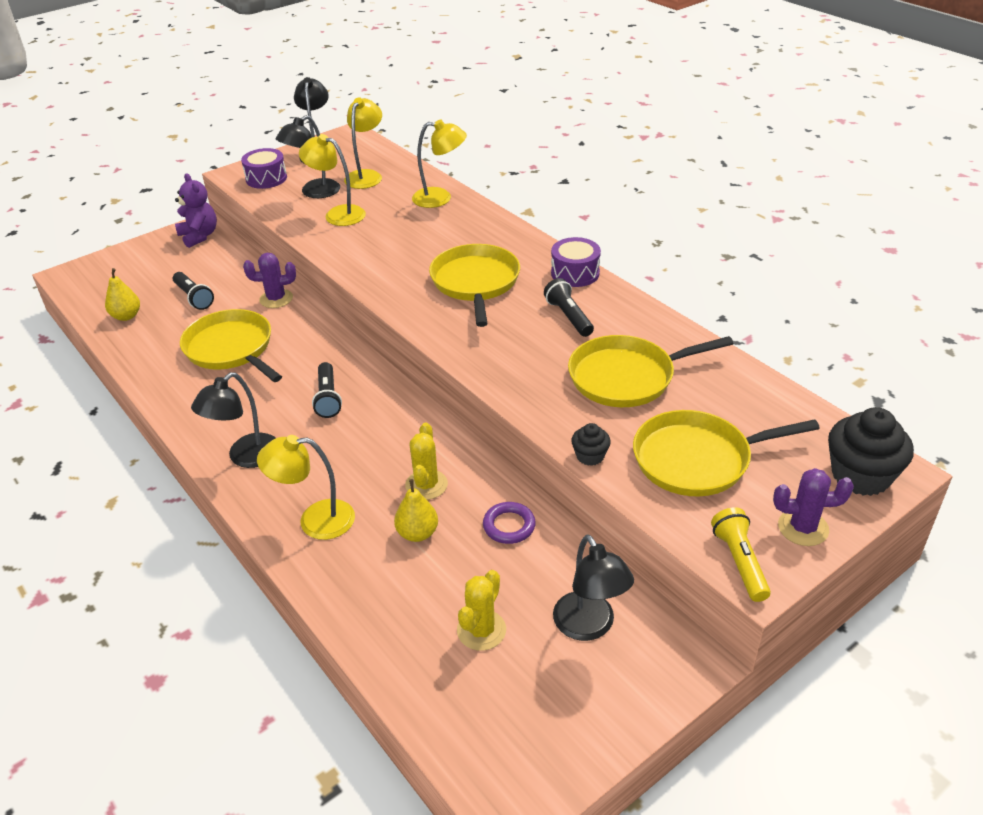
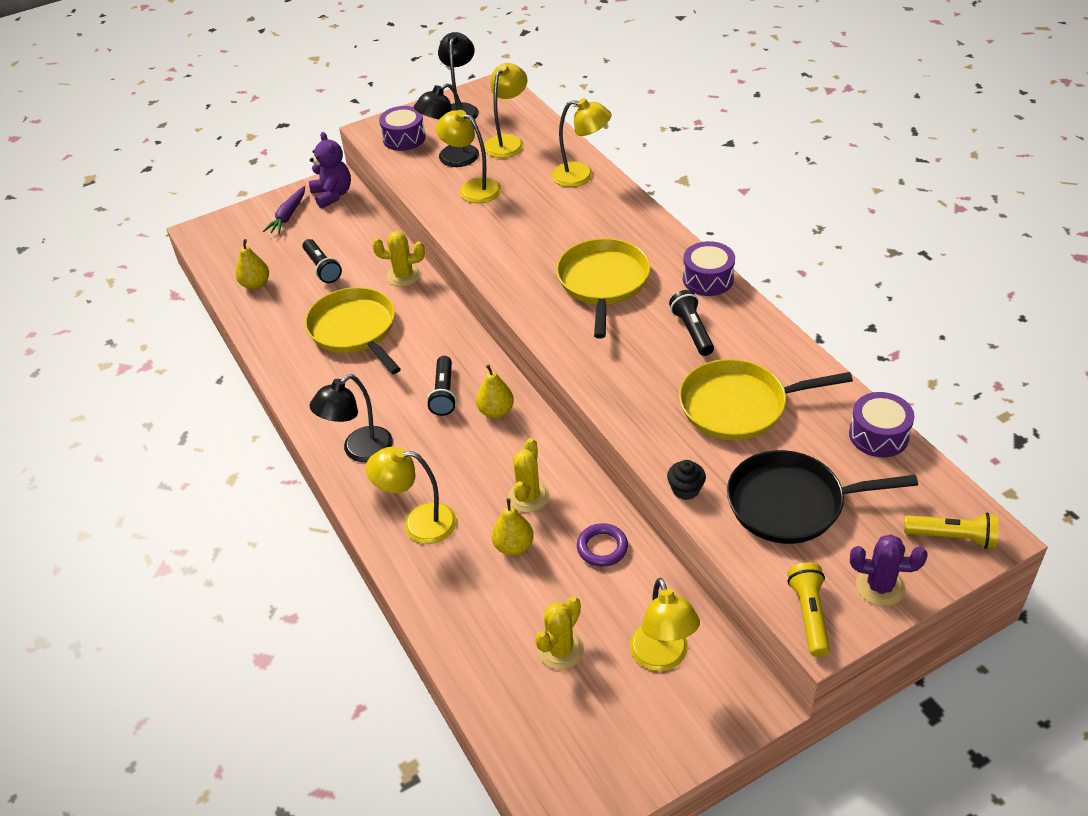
camera: 10 degrees right, 5 degrees up
purple cactus [243,253,296,308] -> yellow cactus [372,231,425,287]
black lamp [553,535,634,641] -> yellow lamp [630,578,700,671]
yellow pan [633,410,820,496] -> black pan [727,450,918,544]
black cupcake [828,407,914,496] -> yellow flashlight [904,513,999,549]
none -> purple carrot [263,186,305,234]
none -> yellow pear [476,364,514,418]
none -> purple drum [849,392,914,457]

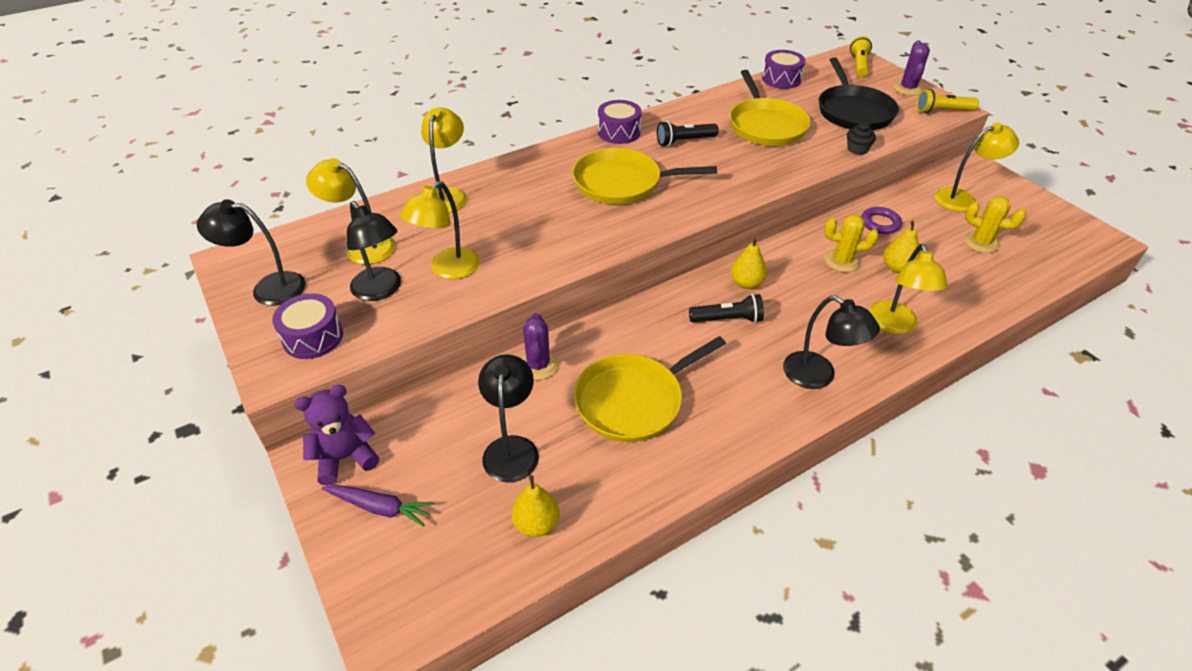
camera: 95 degrees left, 0 degrees up
black flashlight [303,239,342,283] -> black lamp [478,354,539,483]
yellow cactus [372,231,425,287] -> purple cactus [521,313,559,380]

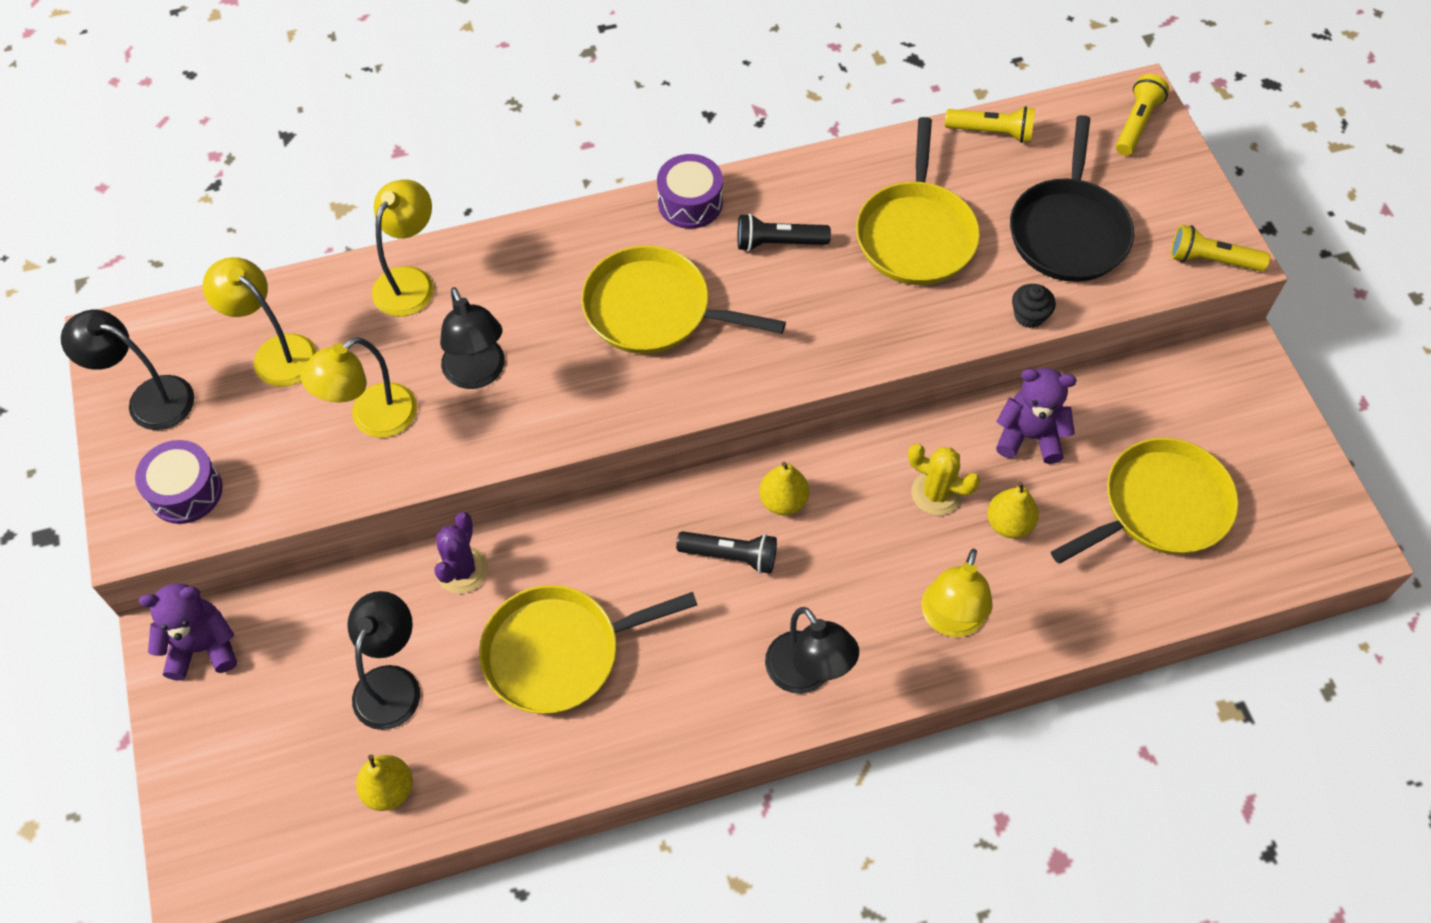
camera: 15 degrees right, 15 degrees up
purple carrot [322,485,435,527] -> none
black lamp [347,201,401,301] -> black lamp moved to [440,287,505,389]
purple drum [762,50,805,89] -> yellow flashlight [945,106,1035,143]
purple ring [861,207,902,234] -> purple teddy bear [996,368,1076,464]
purple cactus [893,41,930,96] -> none
yellow lamp [934,123,1019,212] -> none
yellow cactus [964,196,1026,253] -> yellow pan [1051,438,1239,564]

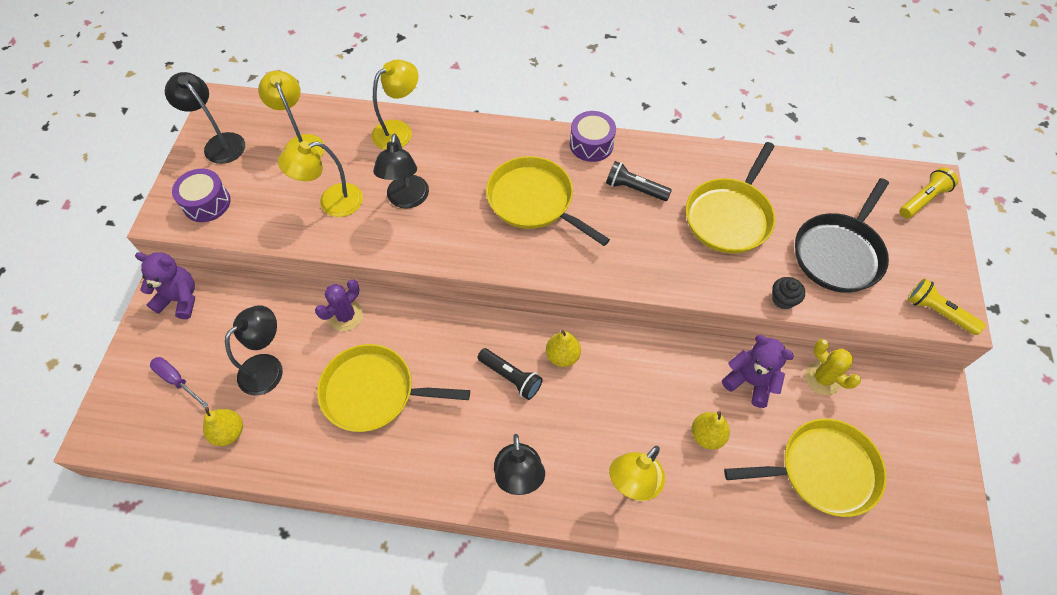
camera: 25 degrees right, 0 degrees up
yellow cactus [908,444,980,515] -> yellow cactus moved to [805,339,861,395]
yellow flashlight [945,106,1035,143] -> none
none -> purple screwdriver [150,357,209,408]

